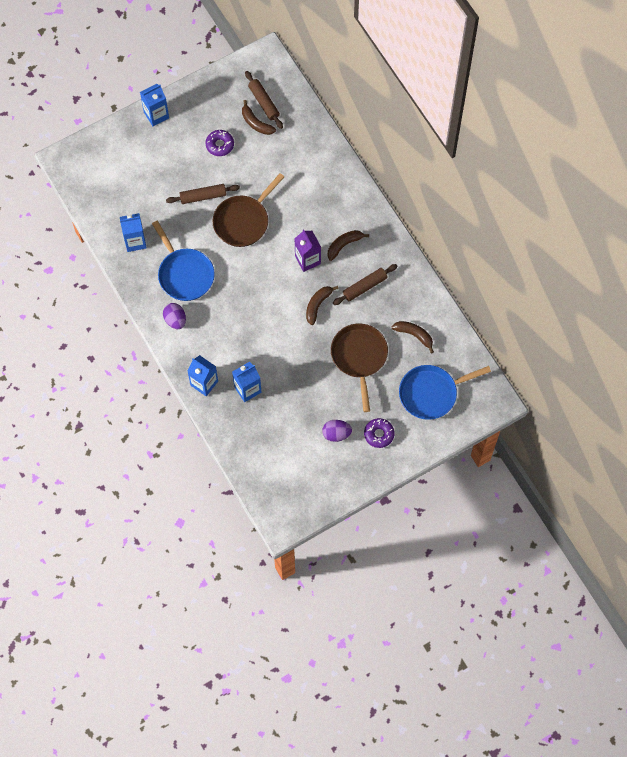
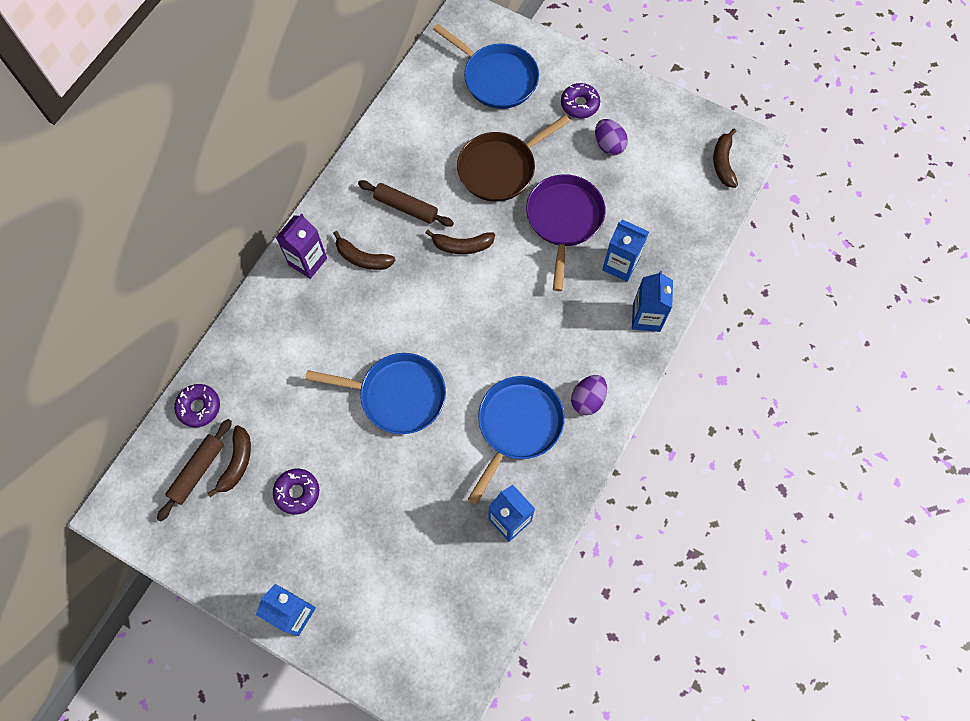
camera: 120 degrees left, 0 degrees up
brown rolling pin [166,184,240,204] -> none
brown pan [213,173,284,247] -> blue pan [305,353,446,434]
purple carton [295,229,321,272] -> purple carton moved to [276,214,327,279]
brown banana [392,321,434,354] -> brown banana moved to [713,129,738,188]
none -> purple donut [174,384,220,427]
none -> purple pan [526,174,605,291]

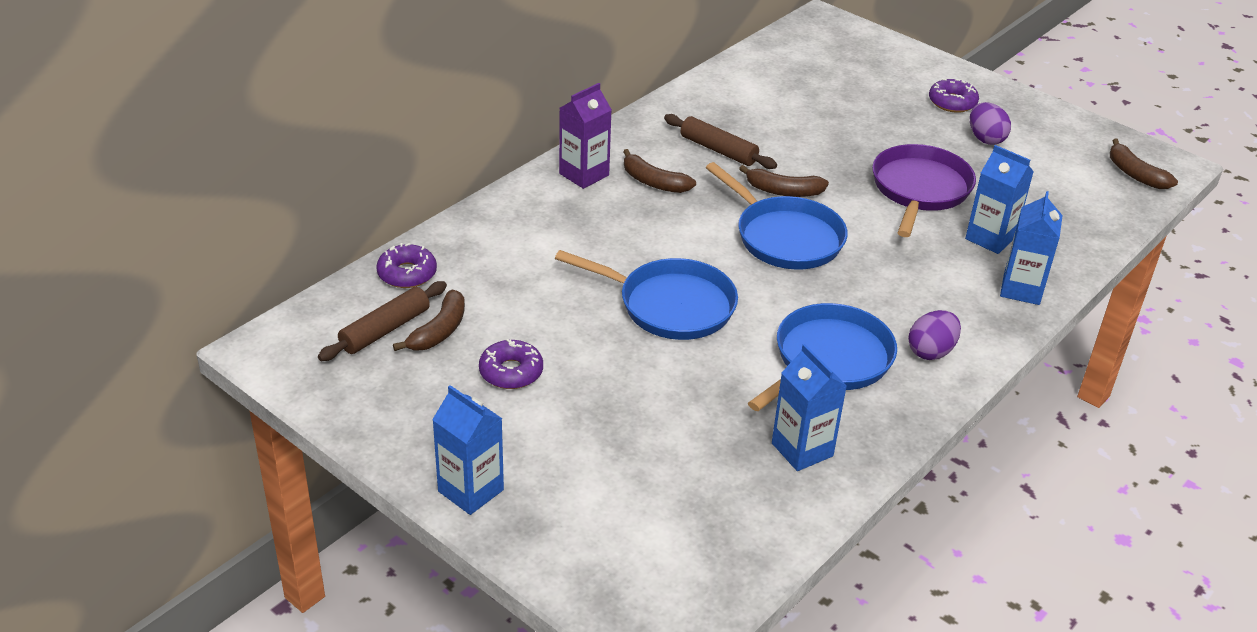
camera: 10 degrees right, 30 degrees down
blue pan [433,24,539,109] -> blue pan moved to [706,162,848,269]
brown pan [457,115,570,202] -> none
brown banana [713,129,738,188] -> brown banana turned 45 degrees counterclockwise [1110,139,1178,189]

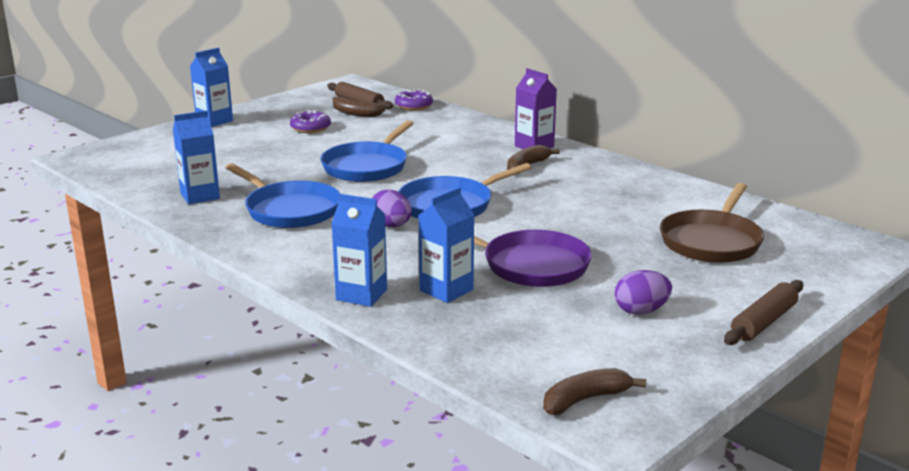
camera: 95 degrees right, 15 degrees down
brown rolling pin [664,114,777,169] -> brown rolling pin moved to [724,280,803,345]
brown banana [739,165,829,197] -> none
purple egg [908,310,961,360] -> purple egg moved to [372,189,412,227]
purple donut [929,78,979,113] -> none
none -> brown pan [660,183,764,263]

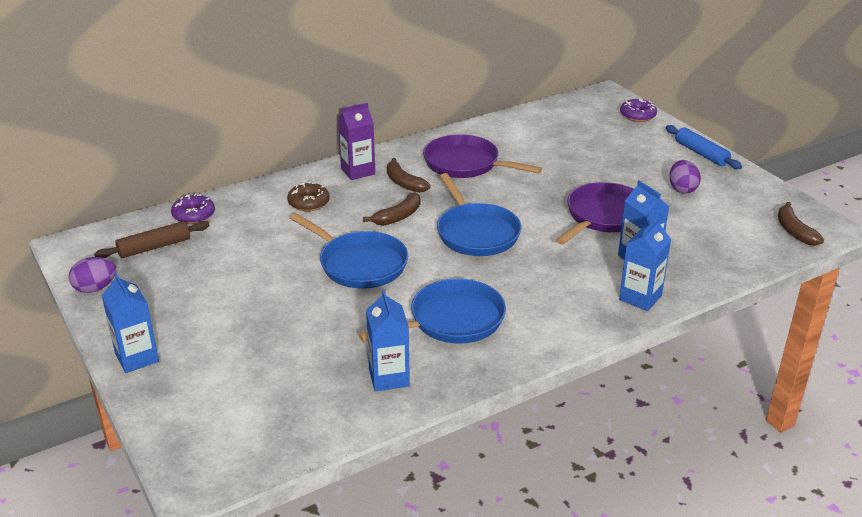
camera: 75 degrees left, 10 degrees up
purple donut [290,110,331,133] -> purple donut moved to [620,98,657,122]
brown banana [332,97,385,117] -> brown banana moved to [363,192,420,226]
purple egg [372,189,412,227] -> purple egg moved to [69,257,116,293]
brown pan [660,183,764,263] -> none
brown rolling pin [724,280,803,345] -> blue rolling pin [666,125,742,169]
none -> brown donut [287,182,330,211]
none -> purple pan [423,134,542,178]

